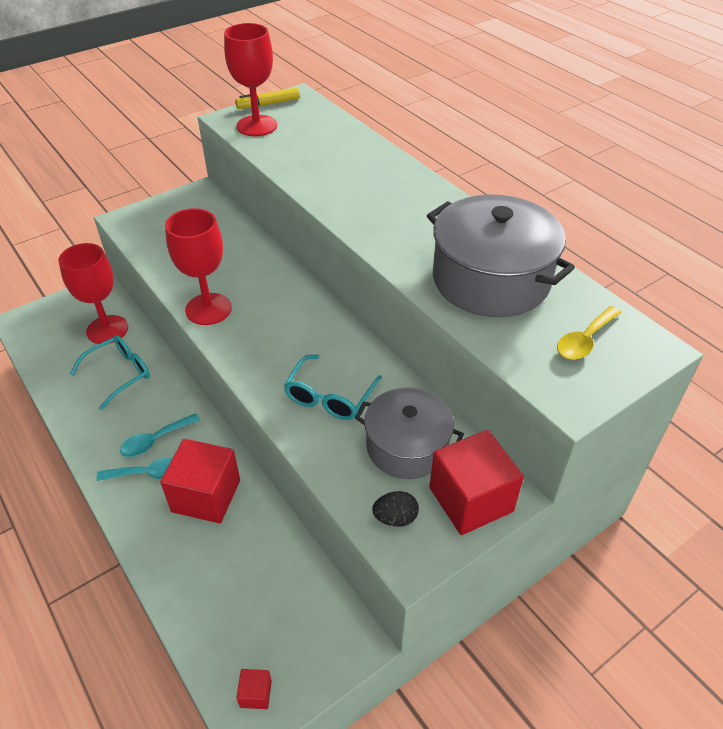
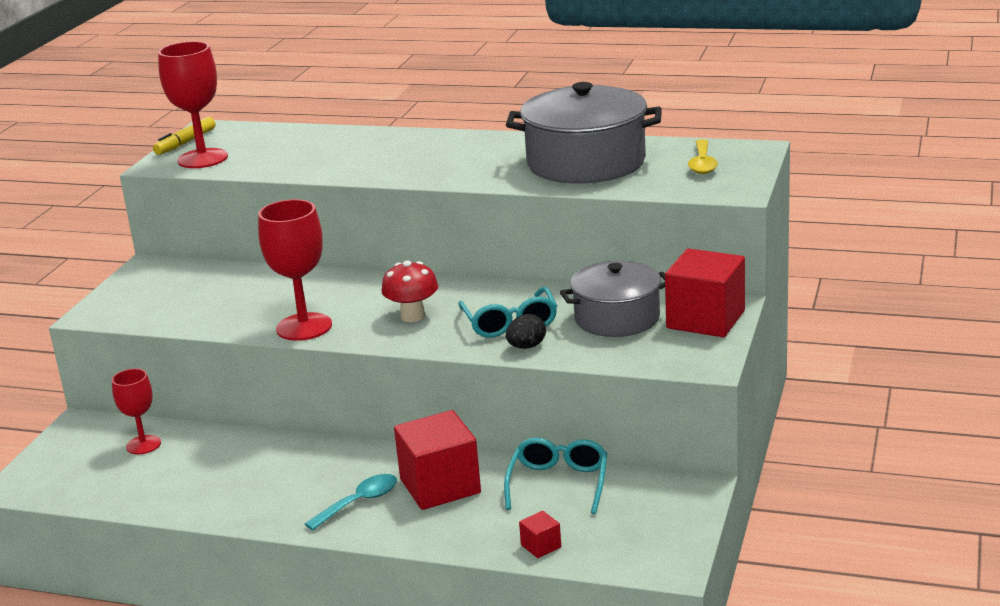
camera: 35 degrees left, 20 degrees down
red goblet [58,243,128,344] -> red goblet [112,369,161,454], size x0.62
turquoise glasses [70,335,150,410] -> turquoise glasses moved to [504,438,607,514]
turquoise spoon [120,413,200,457] -> none
red cube [236,669,272,709] -> red cube moved to [519,511,561,558]
black egg [372,491,419,527] -> black egg moved to [506,314,546,349]
none -> red mushroom [382,260,438,322]

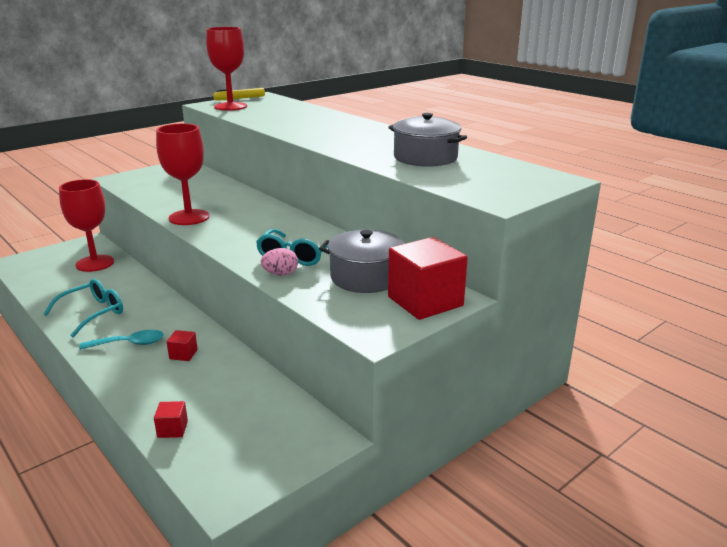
camera: 30 degrees right, 0 degrees up
red goblet [112,369,161,454] -> red goblet [59,179,114,272], size x1.62
red mushroom [382,260,438,322] -> none
red cube [394,410,481,510] -> red cube [167,330,198,361], size x0.43
turquoise glasses [504,438,607,514] -> turquoise glasses moved to [43,279,123,337]
grey pot [506,82,662,184] -> grey pot [388,113,467,167], size x0.67
black egg [506,314,546,349] -> pink egg [261,248,298,275]
yellow spoon [688,139,718,174] -> none

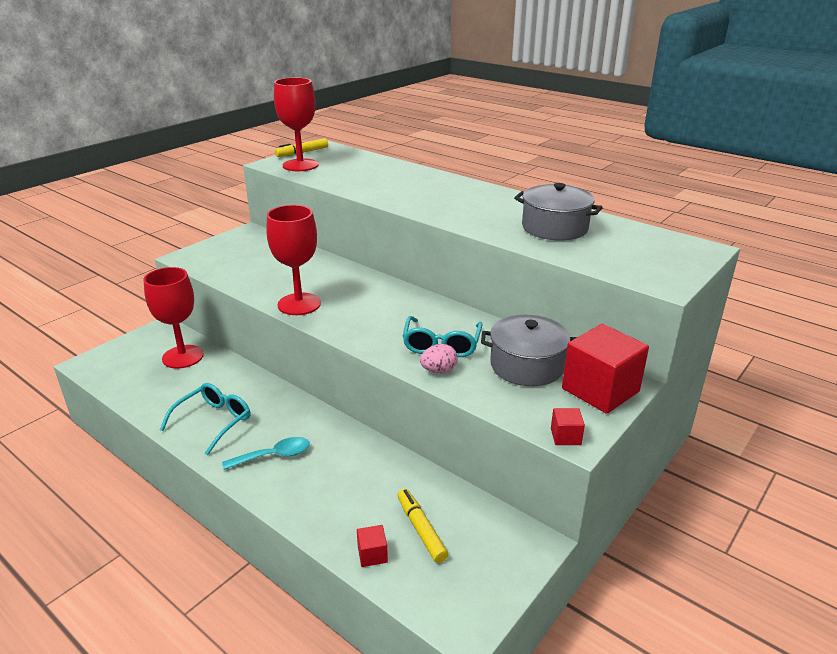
camera: 10 degrees left, 5 degrees up
red cube [167,330,198,361] -> red cube moved to [551,408,585,445]
none -> yellow marker [397,489,448,563]

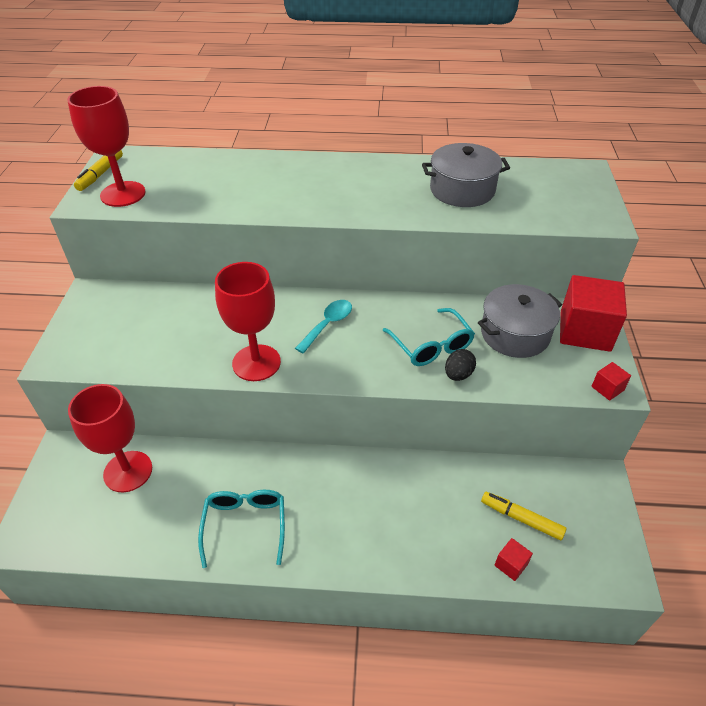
camera: 35 degrees left, 15 degrees up
turquoise spoon [222,437,310,470] -> turquoise spoon moved to [295,300,352,353]
pink egg [420,344,458,373] -> black egg [445,349,476,381]

